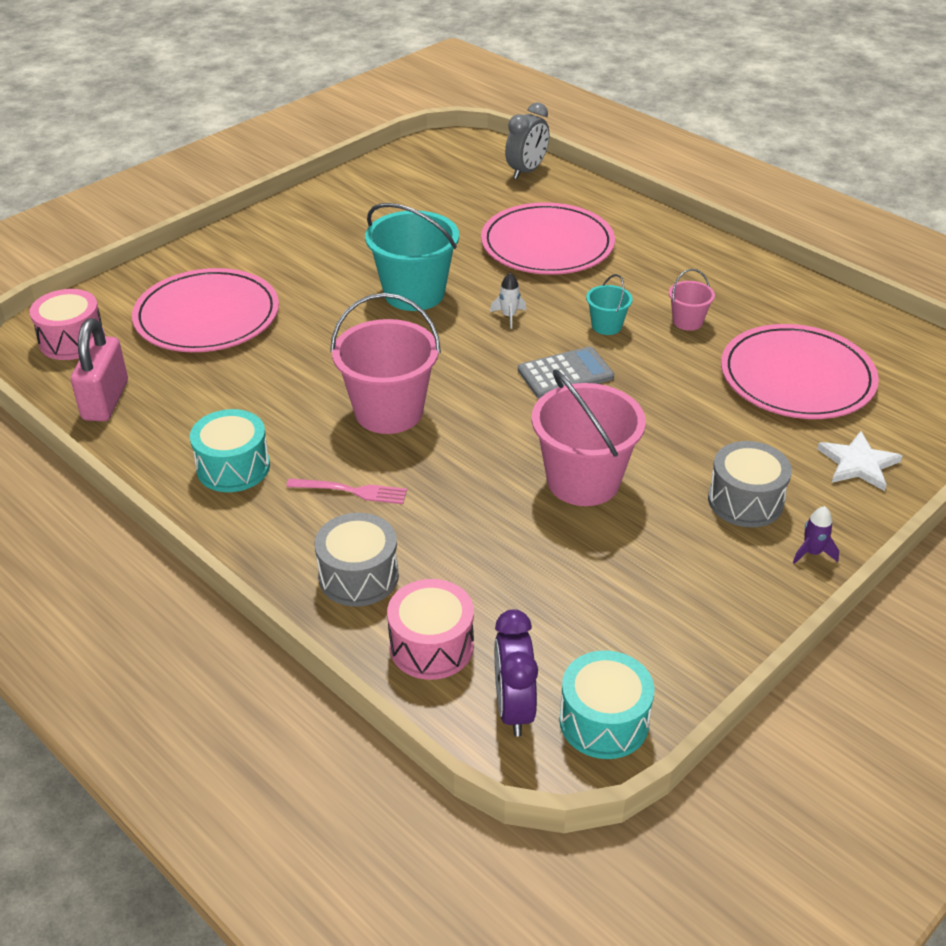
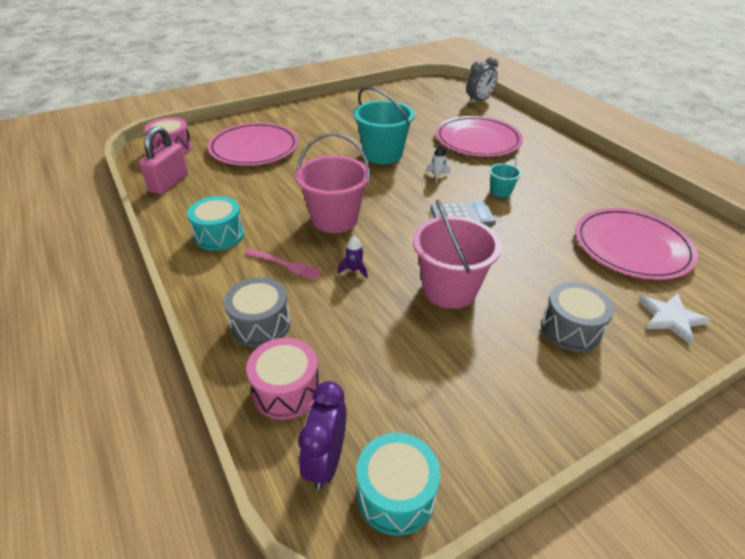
camera: 15 degrees right, 0 degrees up
pink bucket [669,269,715,331] -> none
purple rocket [793,506,839,564] -> purple rocket moved to [338,236,368,278]

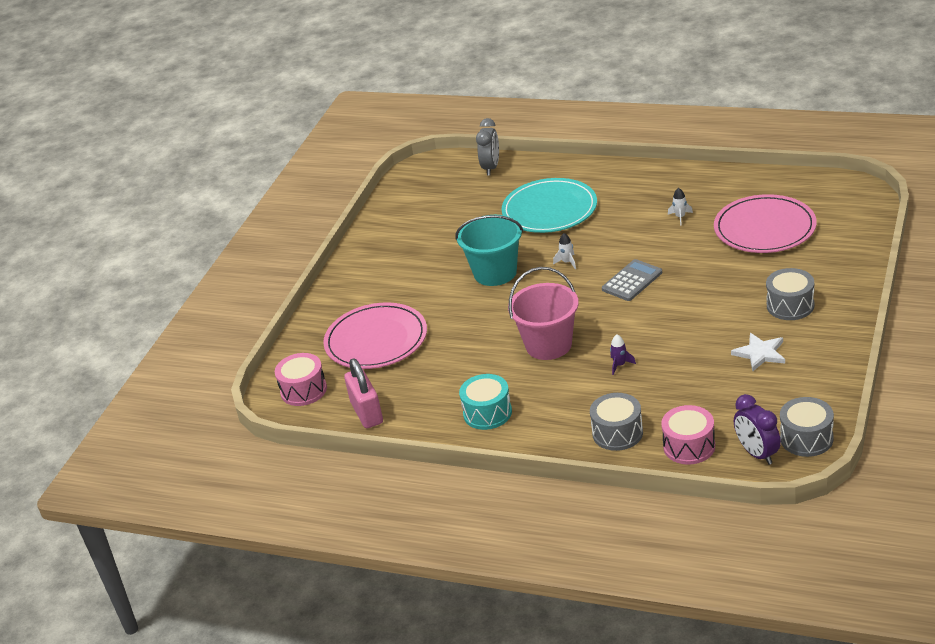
camera: 35 degrees left, 5 degrees down
pink fork [245,249,323,280] -> none
turquoise drum [357,433,441,535] -> grey drum [780,397,834,457]
pink bucket [413,200,502,309] -> none
pink plate [436,116,523,157] -> turquoise plate [501,178,597,233]
turquoise bucket [489,156,522,198] -> none
white star [638,293,711,345] -> white star moved to [731,333,785,372]
none -> white rocket [668,188,693,226]

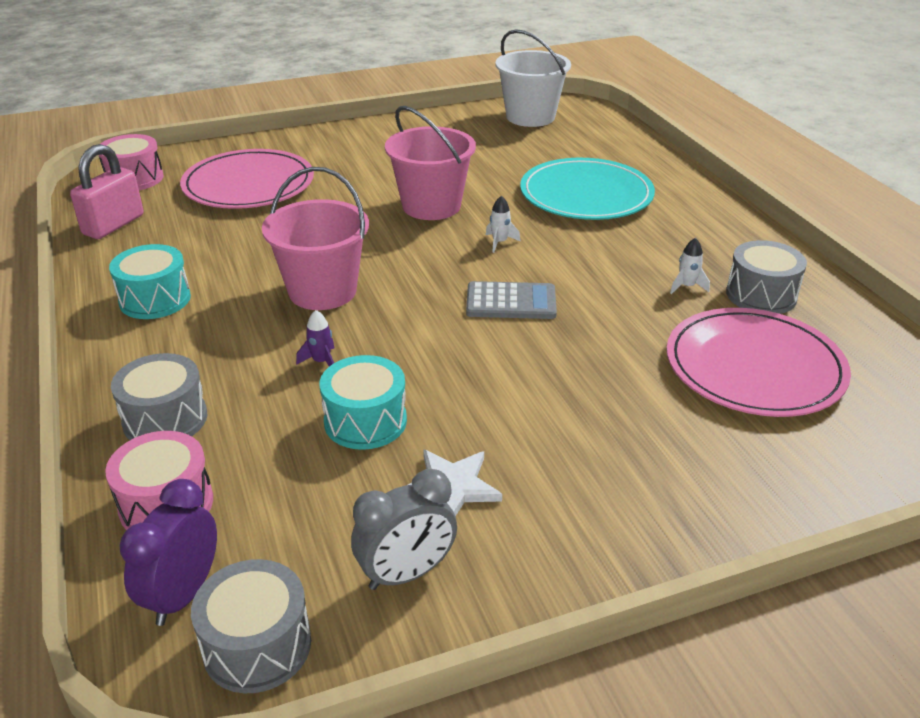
camera: 45 degrees right, 0 degrees up
turquoise bucket [455,215,523,286] -> pink bucket [385,106,476,220]
grey clock [476,118,499,176] -> grey clock moved to [351,469,457,590]
grey drum [766,268,815,320] -> grey drum moved to [726,240,807,314]
none -> turquoise drum [320,355,407,450]
none -> white bucket [496,29,571,127]

